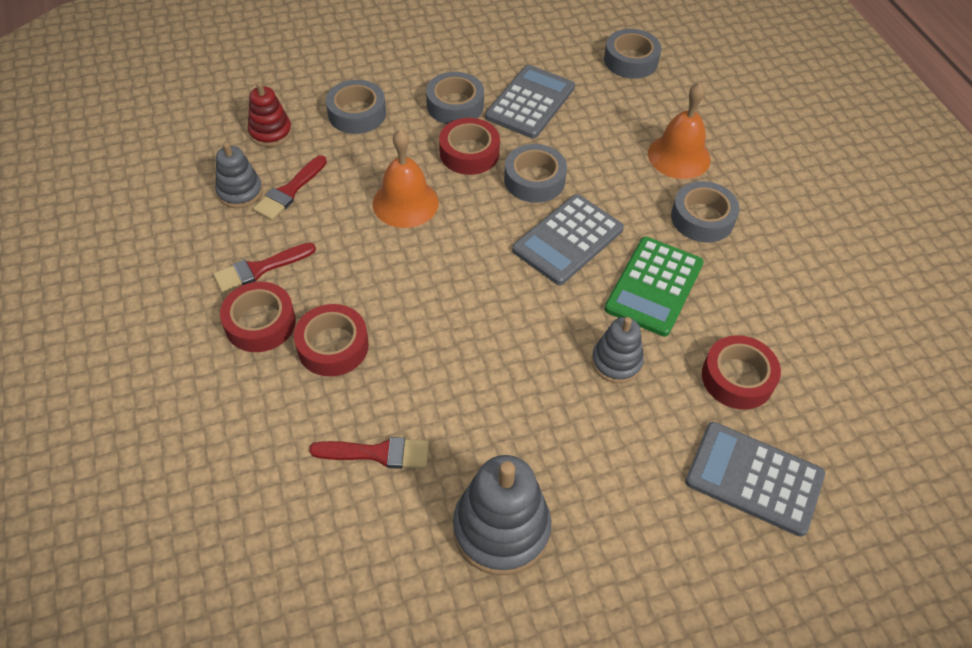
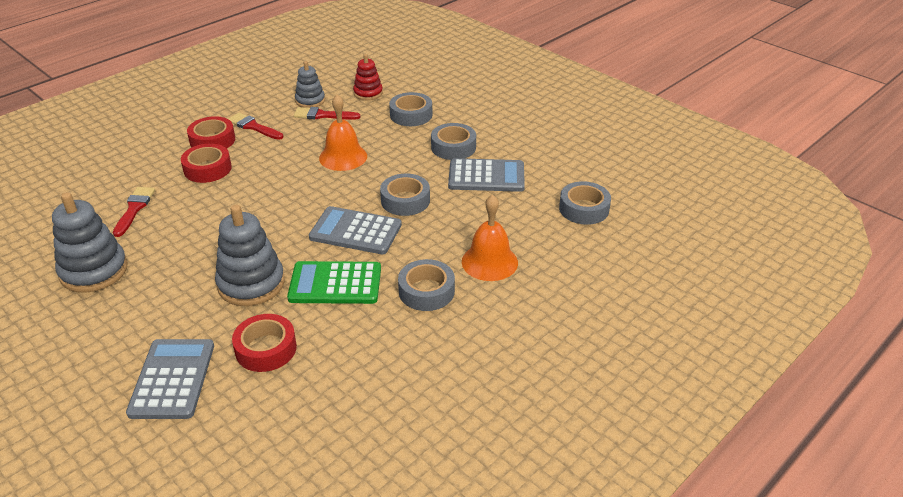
camera: 65 degrees right, 15 degrees down
red brush [309,437,429,469] -> red brush turned 150 degrees counterclockwise [113,187,155,237]
red tape [439,118,500,175] -> none
grey stacking toy [592,317,644,383] -> grey stacking toy [215,205,285,306], size x1.68

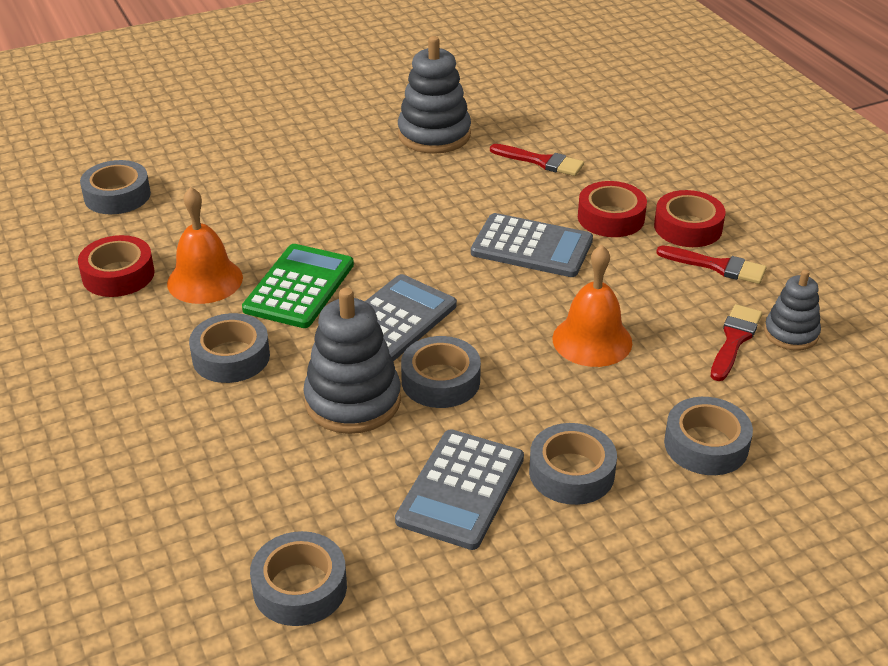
camera: 110 degrees right, 0 degrees up
grey calculator [126,339,214,419] -> grey calculator moved to [471,213,593,277]
grey stacking toy [215,205,285,306] -> grey stacking toy moved to [303,288,401,434]
red brush [229,113,283,140] -> red brush turned 60 degrees clockwise [656,245,766,284]
red tape [232,314,297,372] -> red tape moved to [78,235,155,297]
red stacking toy [353,54,383,100] -> none
orange bell [462,194,518,281] -> orange bell moved to [167,187,243,304]
none -> grey tape [80,160,151,214]

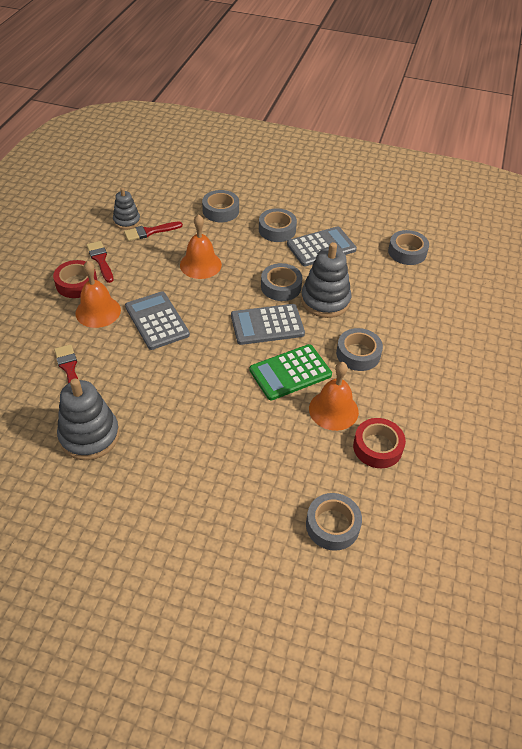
camera: 140 degrees left, 10 degrees up
red tape [578,181,647,237] -> orange bell [75,261,121,328]

